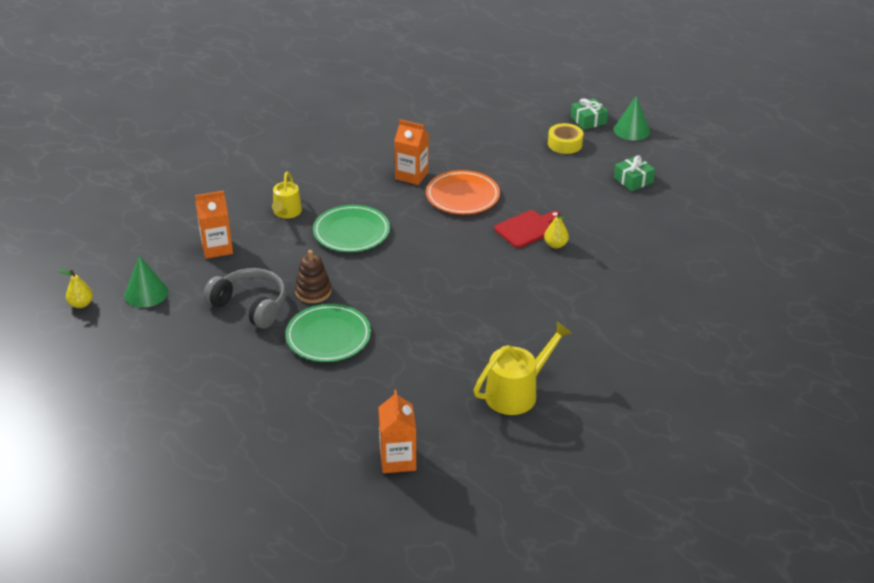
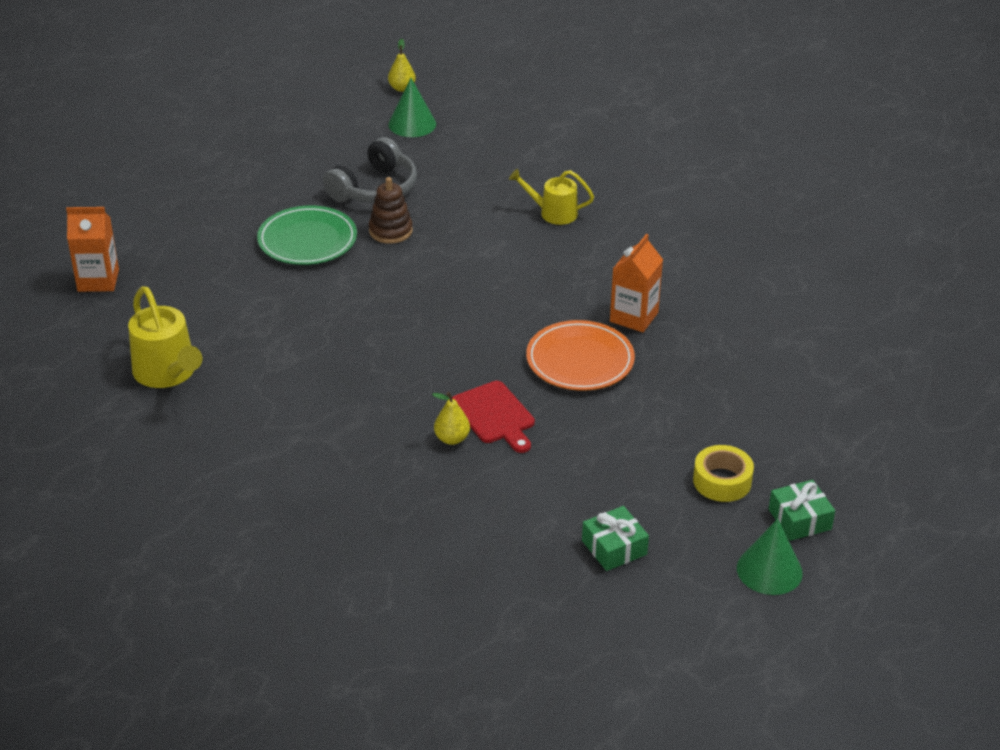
camera: 95 degrees right, 0 degrees up
orange carton [195,191,233,259] -> none
green plate [313,205,390,252] -> none

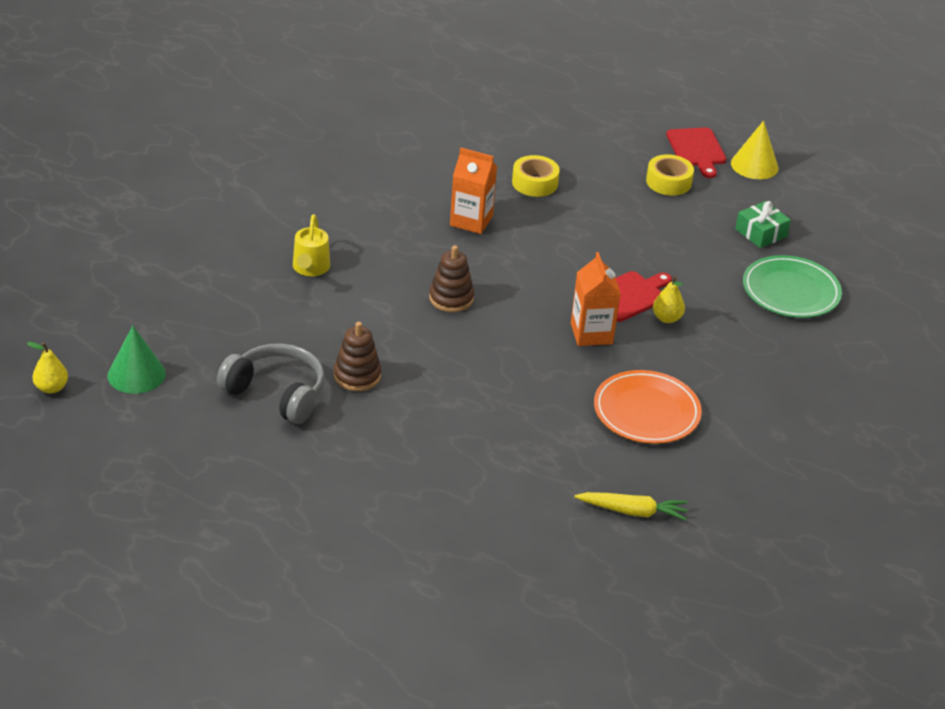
camera: 100 degrees left, 0 degrees up
orange carton [66,207,119,292] -> orange carton moved to [571,252,621,346]
yellow watering can [128,286,202,388] -> yellow carrot [574,492,688,521]
green plate [257,205,357,265] -> green plate moved to [743,255,842,318]
orange plate [526,320,635,391] -> orange plate moved to [594,370,702,444]
green cone [737,519,803,595] -> yellow cone [731,120,779,179]
green gift [769,480,835,541] -> red cutting board [666,127,726,178]
none -> brown stacking toy [429,245,474,312]
none -> yellow tape [512,155,560,197]

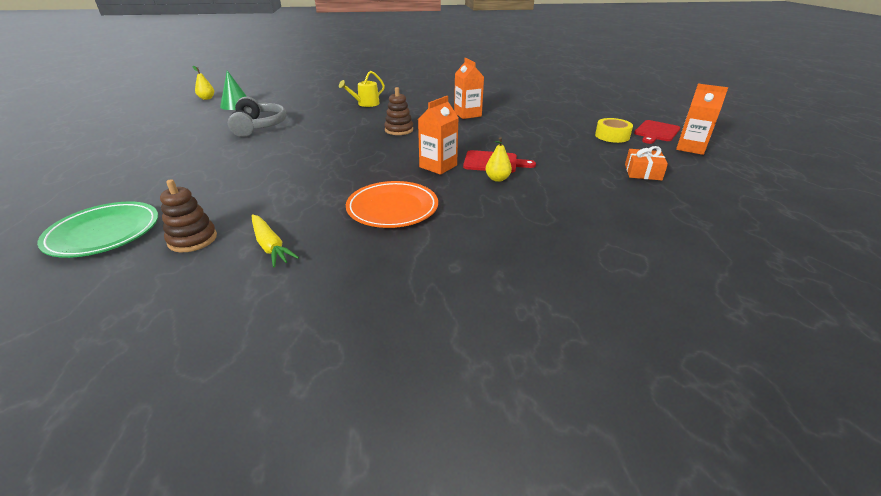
camera: 50 degrees right, 5 degrees down
brown stacking toy [334,322,381,391] -> brown stacking toy moved to [160,179,217,252]
yellow tape [512,155,560,197] -> none
yellow cone [731,120,779,179] -> orange carton [676,84,728,155]
green gift [735,201,791,248] -> orange gift [625,146,668,180]
green plate [743,255,842,318] -> green plate moved to [37,202,158,258]

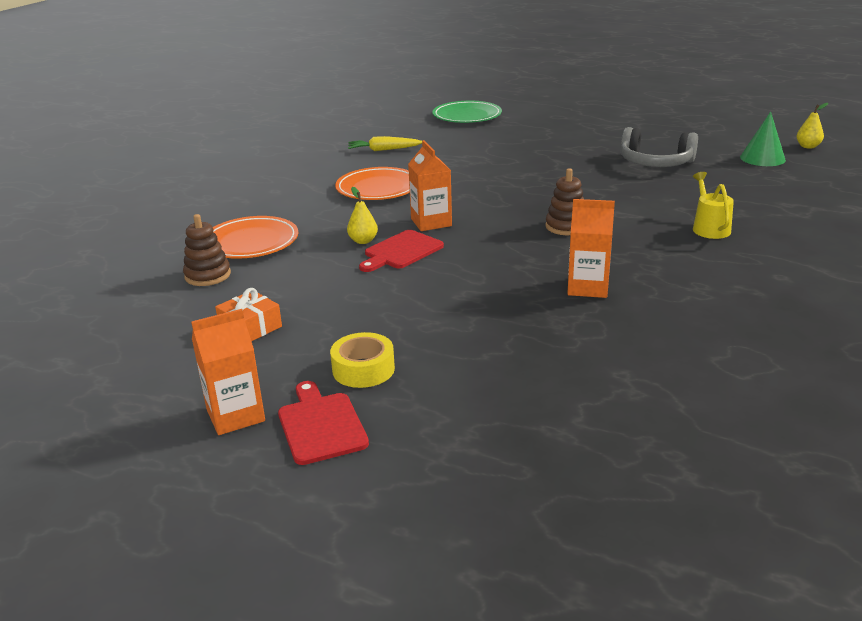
camera: 125 degrees right, 5 degrees down
brown stacking toy [160,179,217,252] -> brown stacking toy moved to [183,214,231,286]
none -> orange plate [213,216,298,259]

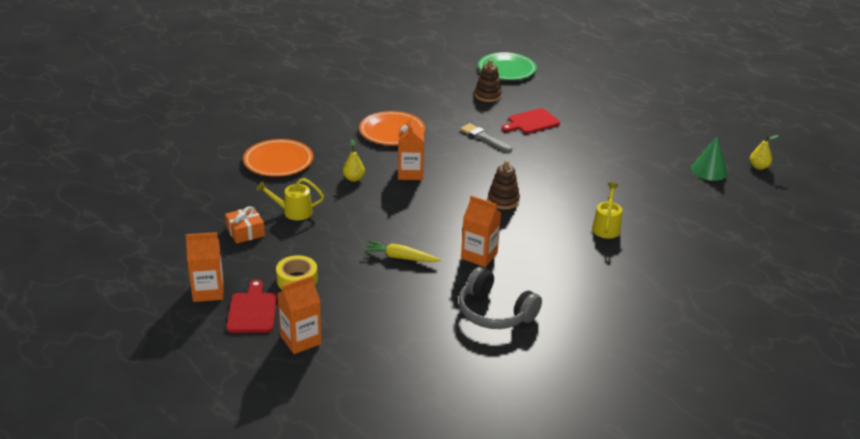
camera: 15 degrees right, 5 degrees up
brown stacking toy [183,214,231,286] -> brown stacking toy moved to [475,59,502,102]
yellow carrot [348,136,422,151] -> yellow carrot moved to [363,241,441,262]
red cutting board [359,230,444,272] -> red cutting board moved to [501,108,560,134]
grey headphones [620,127,698,167] -> grey headphones moved to [459,267,542,329]
none -> yellow watering can [256,178,324,220]
none -> orange carton [277,276,322,354]
none -> grey brush [460,123,512,152]

